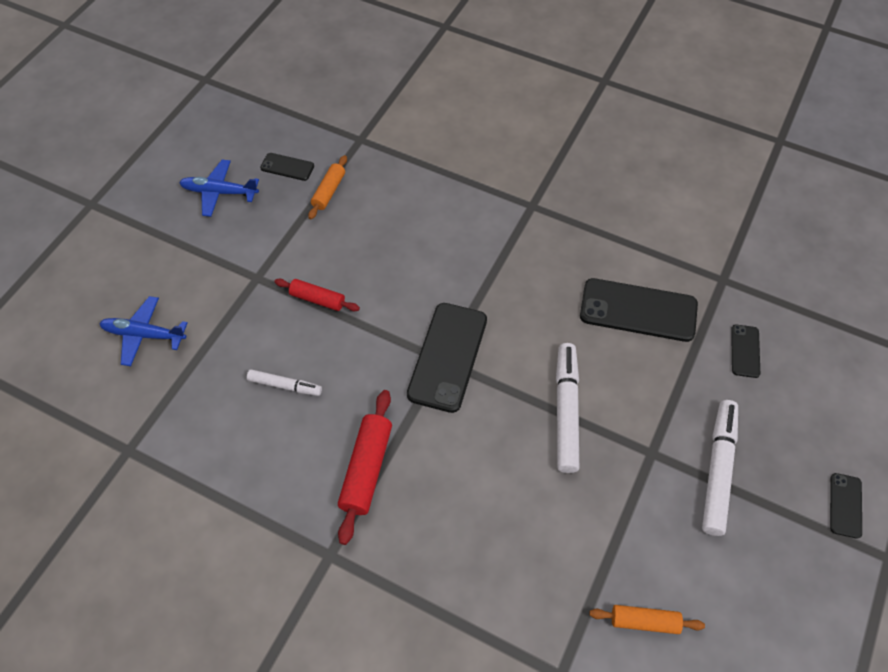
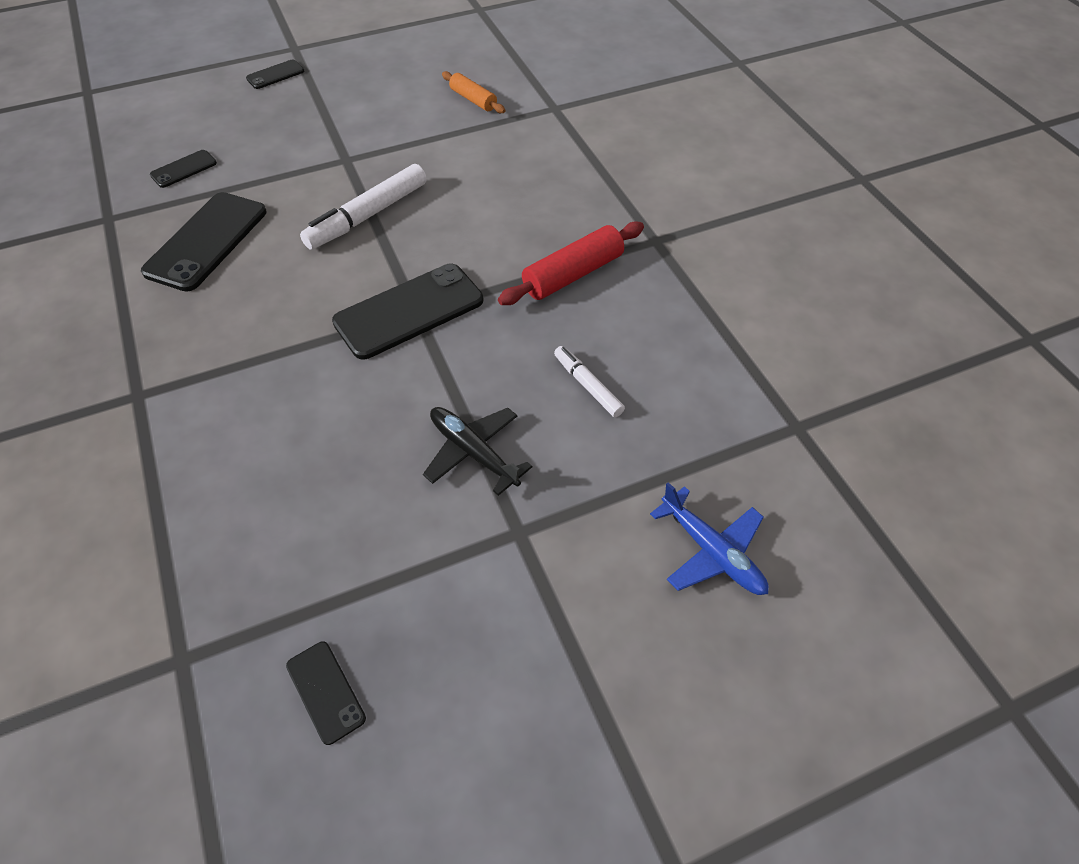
camera: 140 degrees left, 5 degrees down
blue plane [179,160,259,217] -> none
red rolling pin [274,279,360,311] -> black plane [423,407,532,496]
orange rolling pin [308,155,347,219] -> none
black phone [580,278,698,342] -> black phone turned 60 degrees clockwise [141,192,267,292]
white marker [702,400,738,536] -> none

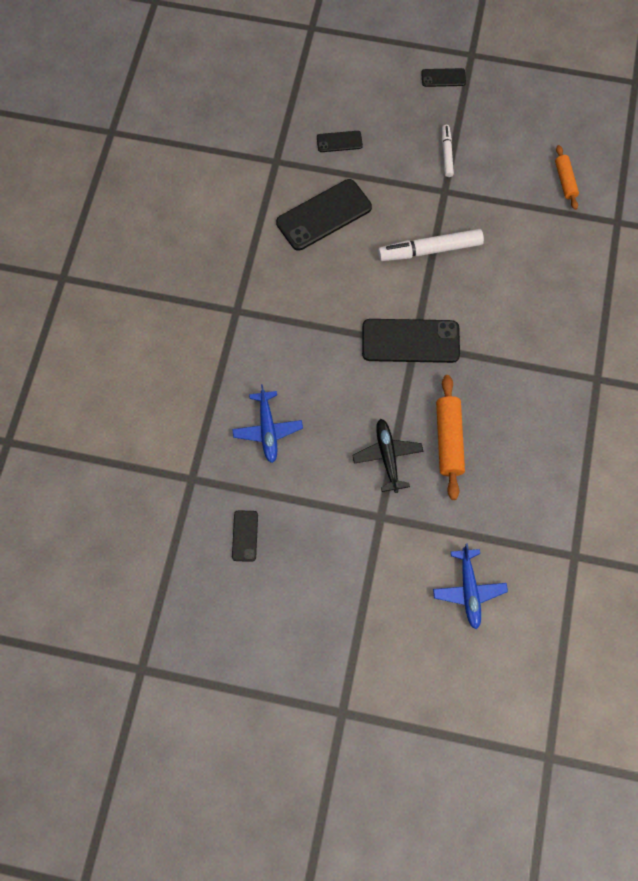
camera: 35 degrees right, 15 degrees up
red rolling pin [498,222,644,305] -> none
white marker [554,346,625,417] -> white marker moved to [442,125,454,177]
none -> blue plane [232,384,303,463]
none -> orange rolling pin [436,375,465,500]

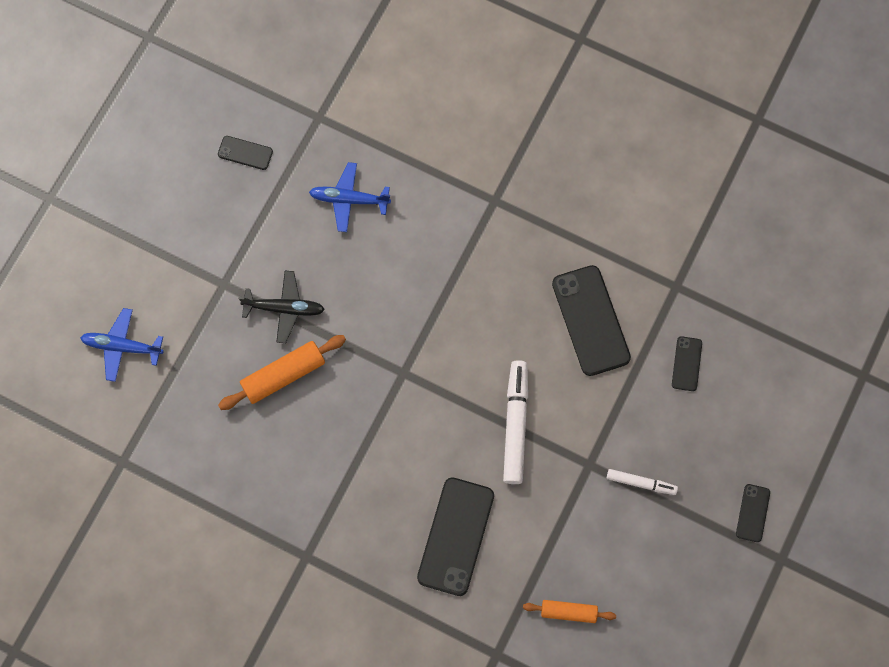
camera: 105 degrees right, 5 degrees up
black phone [362,319,460,363] -> black phone moved to [417,477,494,596]
orange rolling pin [436,375,465,500] -> orange rolling pin turned 45 degrees counterclockwise [218,335,346,410]

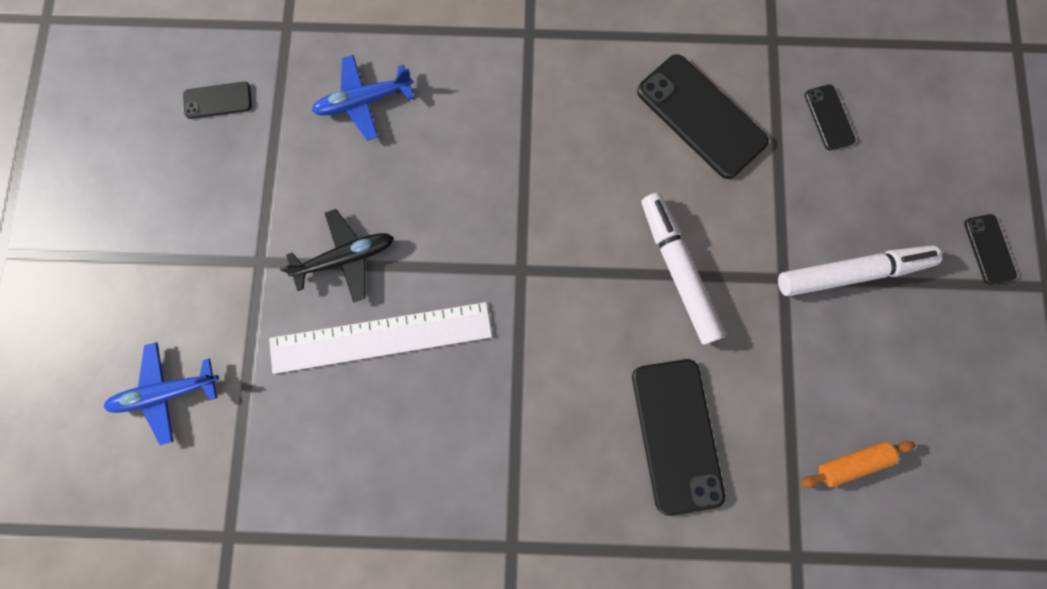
camera: 25 degrees left, 5 degrees up
orange rolling pin [218,335,346,410] -> white ruler [269,302,492,374]
white marker [607,469,678,495] -> white marker [778,245,942,296], size x1.76

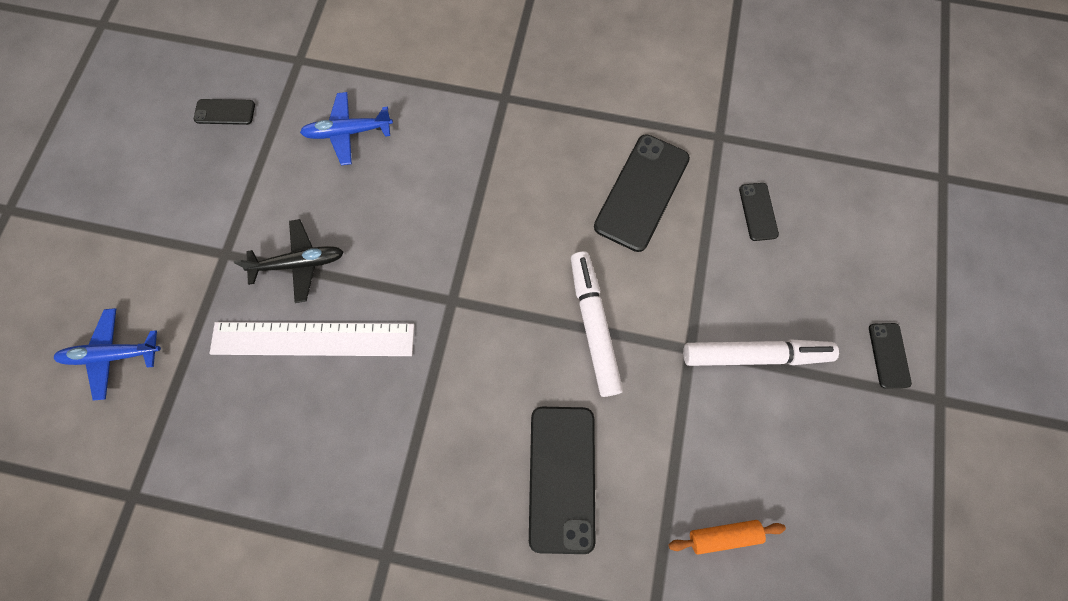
camera: 10 degrees right, 5 degrees down
black phone [637,54,769,179] -> black phone turned 60 degrees clockwise [594,134,690,252]

